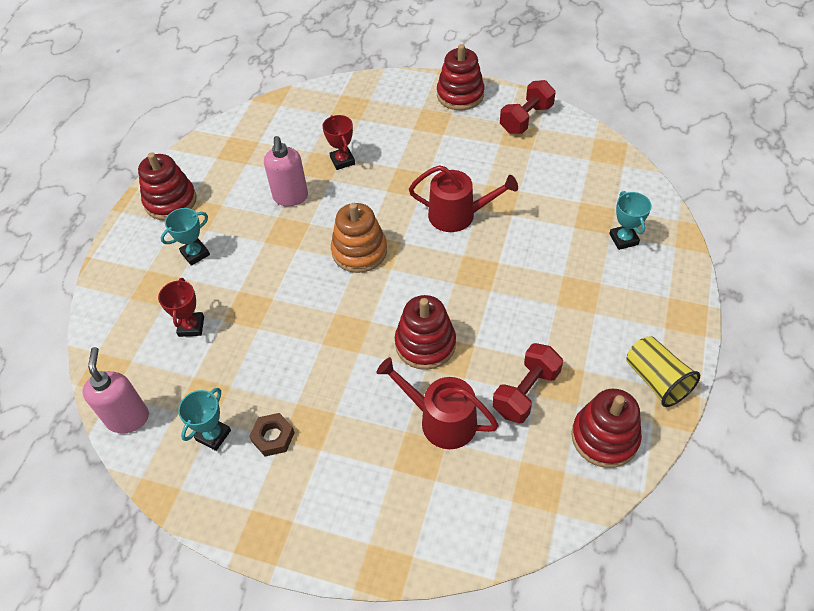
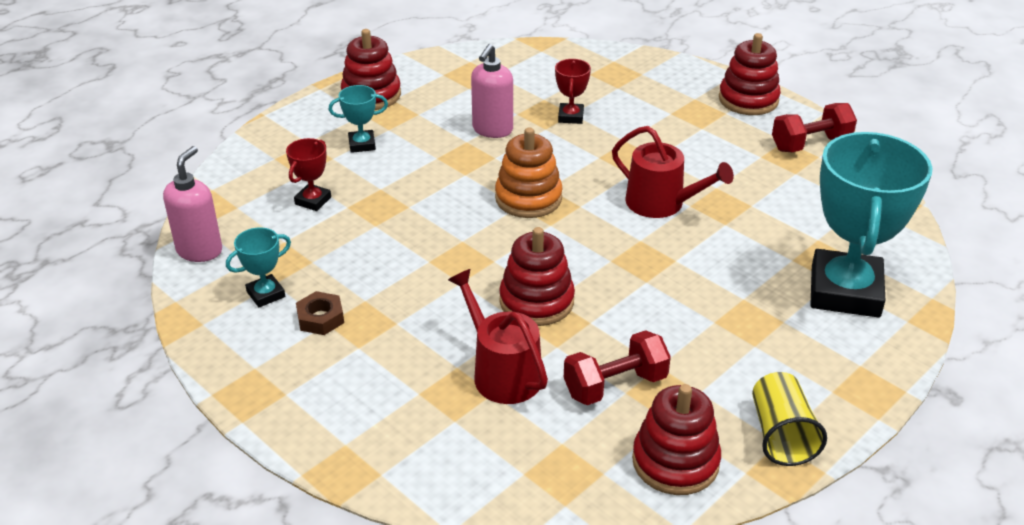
camera: 25 degrees right, 15 degrees down
turquoise trophy [609,191,652,250] -> turquoise trophy [810,132,932,318], size x2.31

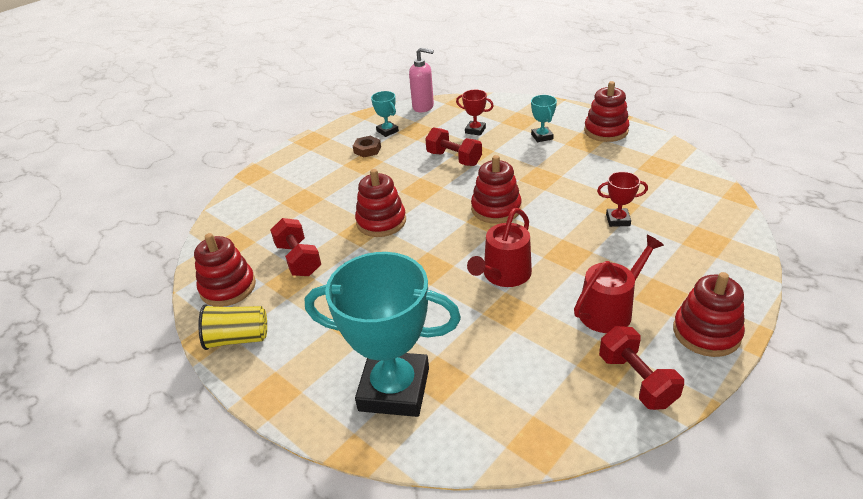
camera: 90 degrees right, 0 degrees up
red watering can [448,269,548,404] -> red watering can moved to [574,235,664,333]
pink soap dispenser [471,44,513,138] -> none
orange stacking toy [495,127,563,218] -> red stacking toy [471,155,522,224]
none -> red dumbbell [425,127,482,166]

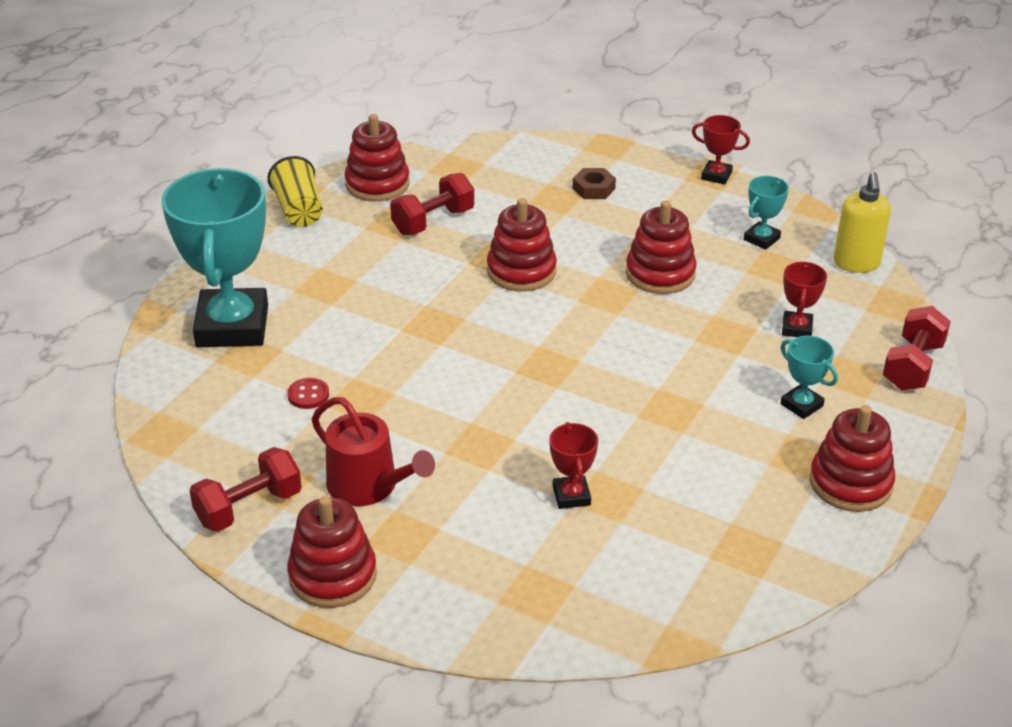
camera: 75 degrees right, 0 degrees up
brown nut [353,136,381,158] -> brown nut moved to [573,168,616,199]
pink soap dispenser [409,47,434,112] -> yellow soap dispenser [833,172,891,273]
red dumbbell [425,127,482,166] -> red dumbbell moved to [883,306,951,390]
red watering can [467,208,532,287] -> none
red stacking toy [471,155,522,224] -> red stacking toy moved to [626,201,697,294]
turquoise trophy [531,95,557,142] -> turquoise trophy turned 75 degrees clockwise [780,336,838,419]
none -> red button [287,378,329,409]
none -> red trophy [692,115,750,184]

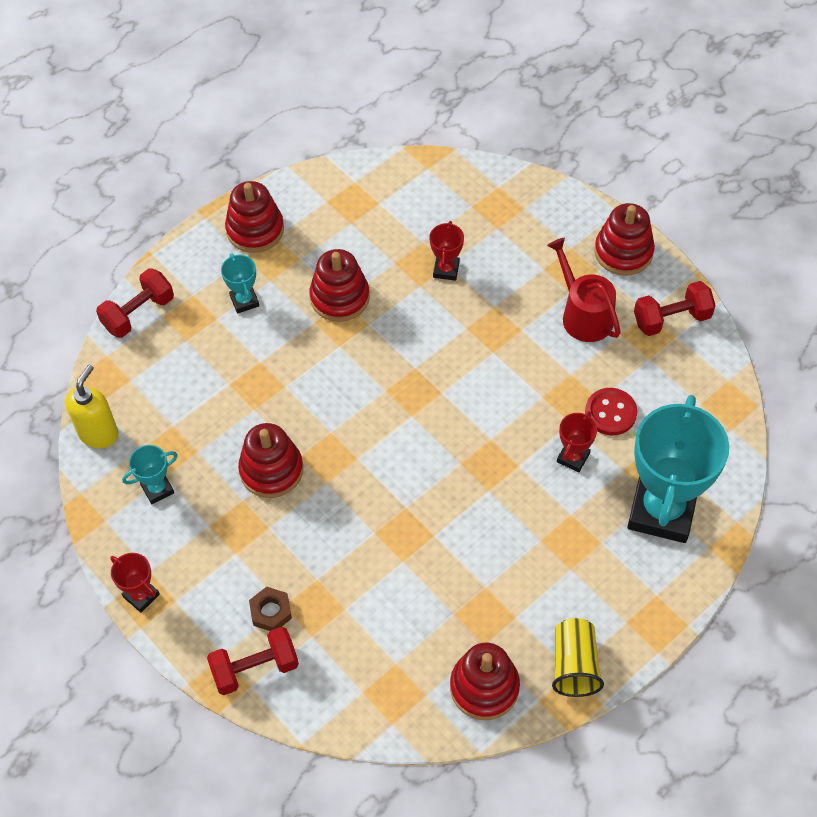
camera: 160 degrees left, 20 degrees up
red button [287,378,329,409] -> red button [585,388,637,435], size x1.53
red dumbbell [390,173,474,235] -> red dumbbell moved to [207,627,299,695]
red stacking toy [487,198,557,292] -> red stacking toy moved to [309,249,370,322]
red trophy [782,262,827,337] -> red trophy moved to [557,411,597,472]

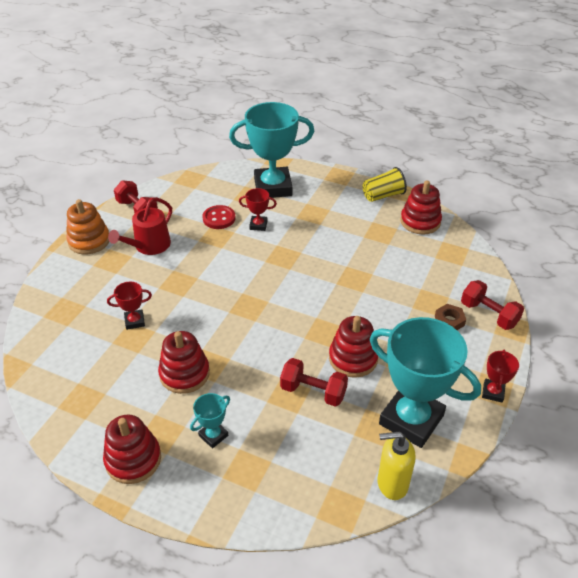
camera: 115 degrees left, 15 degrees down
red dumbbell [96,268,174,338] -> red dumbbell moved to [280,358,348,407]
turquoise trophy [122,445,178,504] -> turquoise trophy [370,317,481,448], size x2.31
red stacking toy [595,203,655,276] -> orange stacking toy [66,199,109,254]

